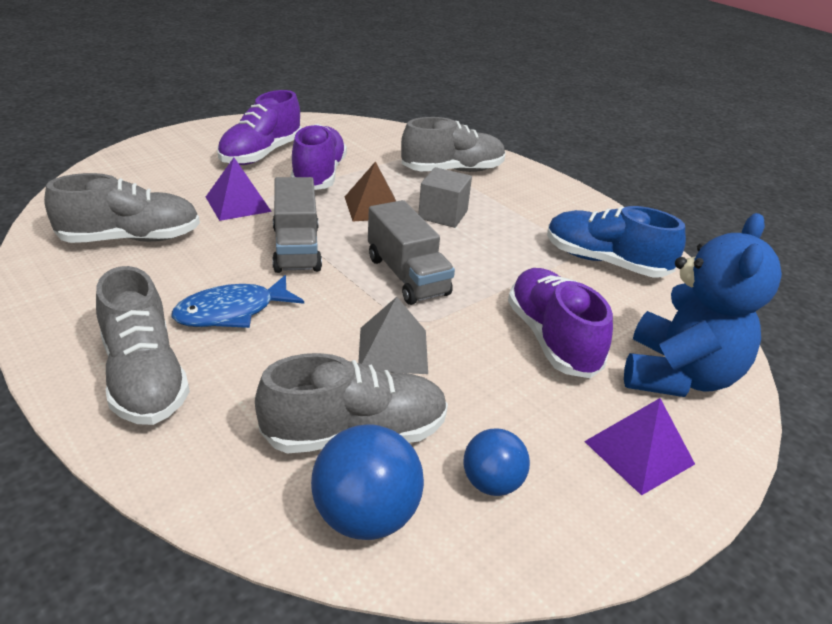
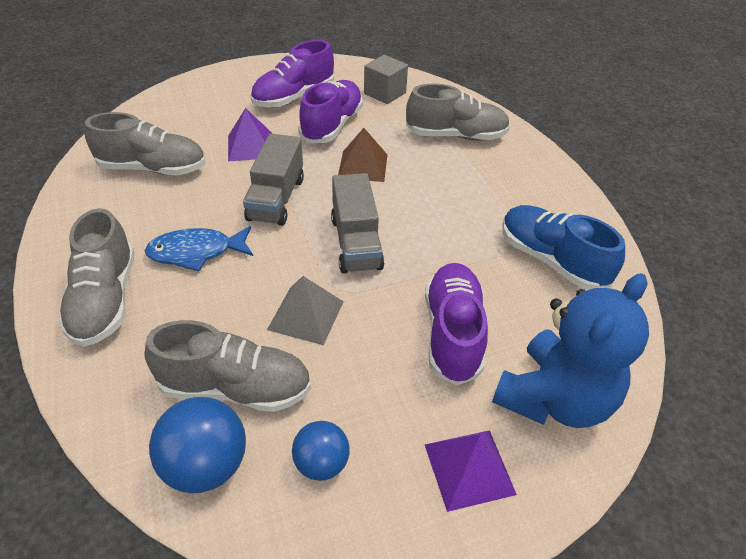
camera: 20 degrees right, 10 degrees up
grey cube [418,167,472,228] -> grey cube moved to [364,55,408,104]

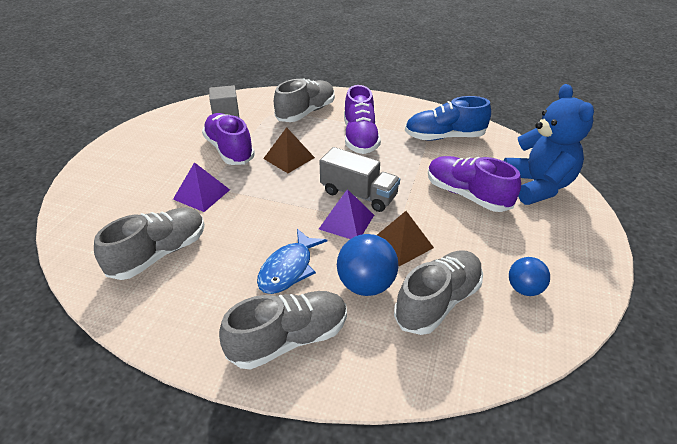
camera: 50 degrees left, 5 degrees down
grey shoe [58,208,135,347] -> grey shoe turned 60 degrees counterclockwise [219,291,347,370]
blue ball [149,397,246,493] -> blue ball moved to [337,234,398,296]
grey truck [243,134,304,226] -> none
purple shoe [250,40,334,108] -> purple shoe moved to [344,85,381,154]
grey pyramid [267,276,344,345] -> brown pyramid [377,211,434,266]
purple pyramid [425,430,517,512] -> purple pyramid moved to [319,189,374,239]

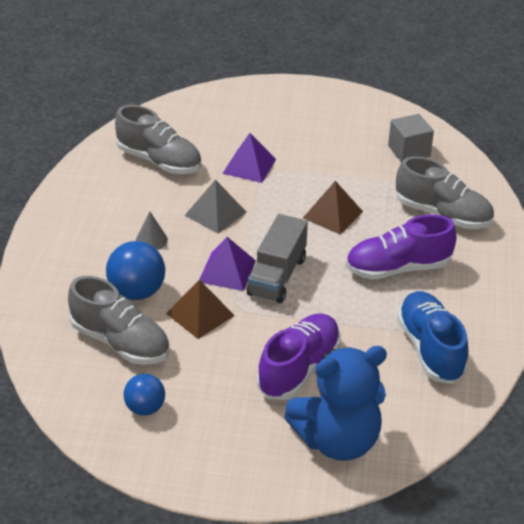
camera: 80 degrees right, 0 degrees up
purple shoe [202,113,255,165] -> none
grey shoe [219,291,347,370] -> none
blue fish [257,229,327,294] -> grey cone [136,212,168,250]
none -> grey pyramid [185,180,247,234]

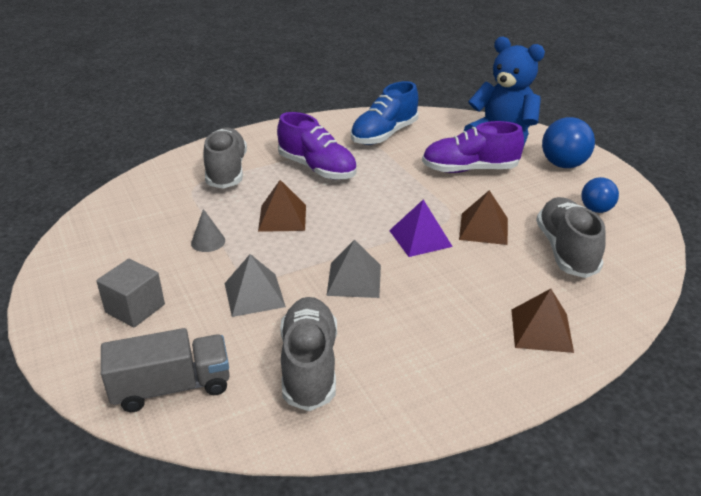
camera: 125 degrees left, 5 degrees down
blue ball [106,241,165,300] -> blue ball moved to [542,117,595,168]
grey cone [136,212,168,250] -> grey cone moved to [191,209,225,252]
purple pyramid [222,133,276,183] -> grey pyramid [224,254,286,317]
grey truck [247,214,308,303] -> grey truck moved to [101,328,230,412]
grey cube [388,114,434,163] -> grey cube moved to [96,259,165,328]
none -> brown pyramid [511,289,574,353]

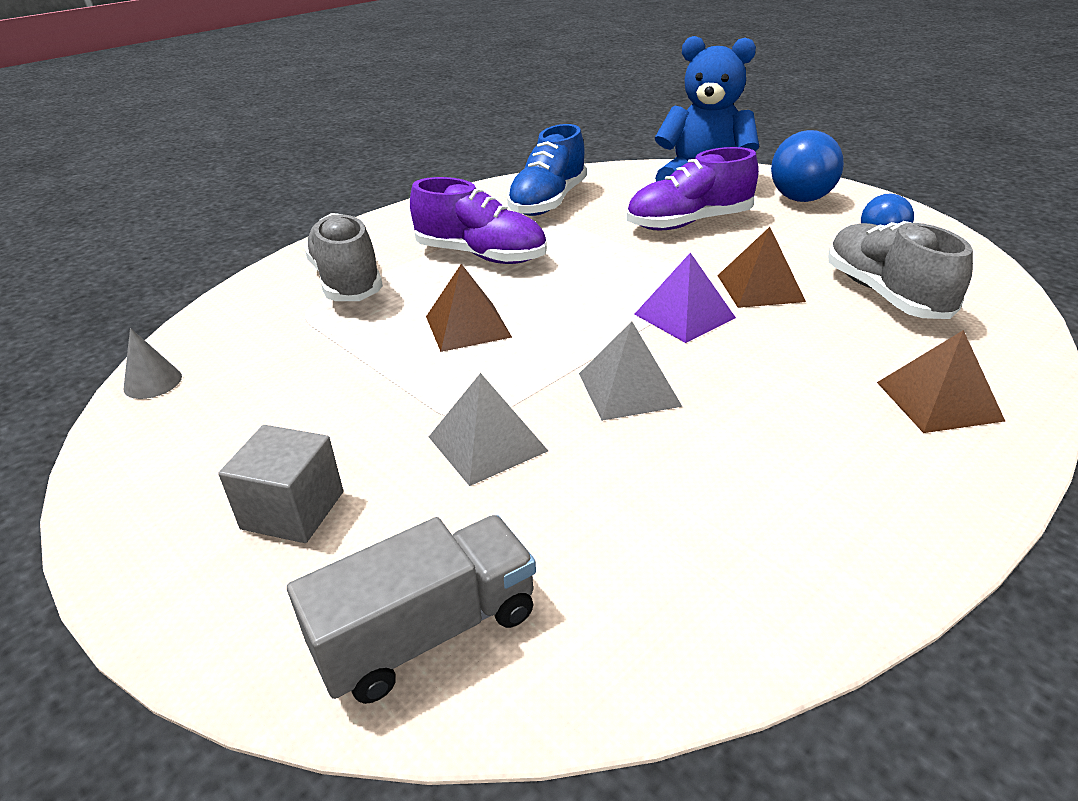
camera: 15 degrees left, 0 degrees up
grey cone [191,209,225,252] -> grey cone moved to [124,328,182,399]
grey shoe [280,297,337,411] -> none

